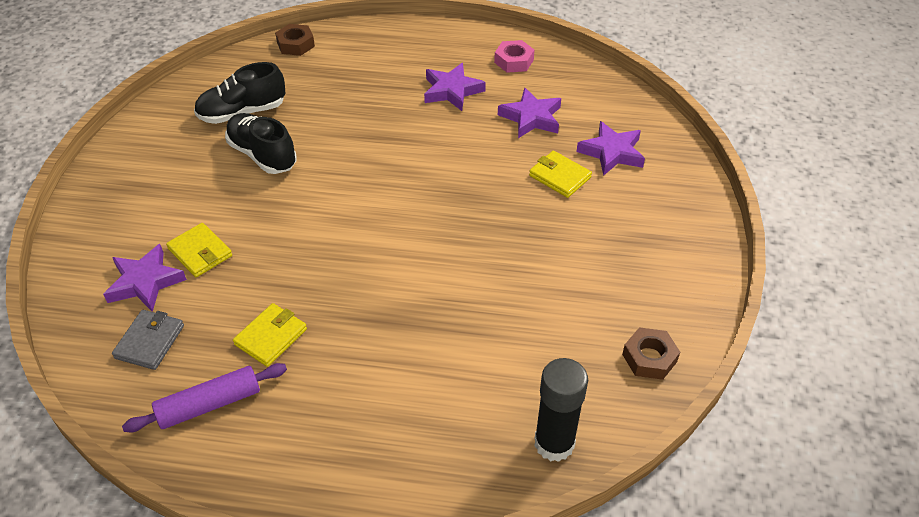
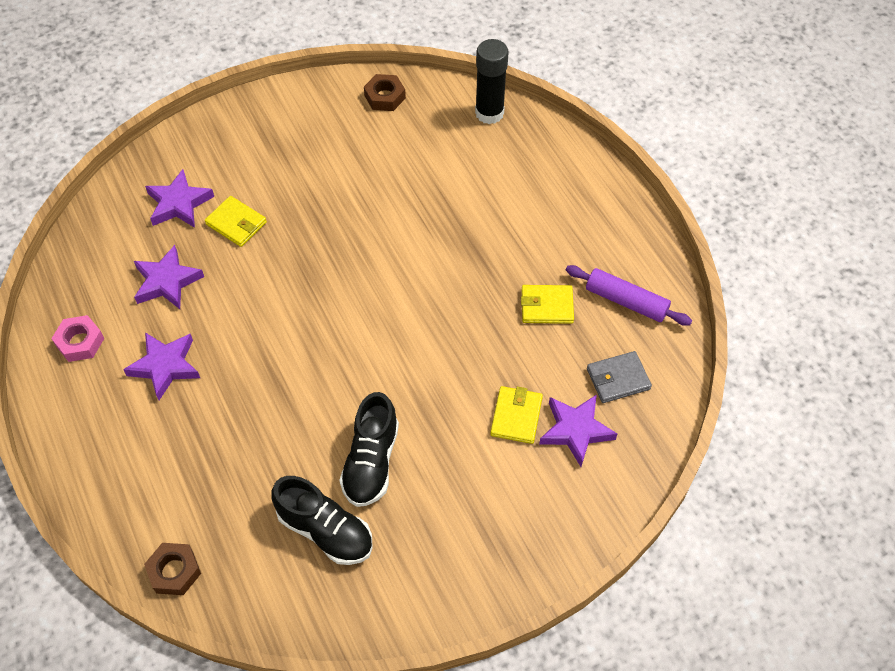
camera: 125 degrees left, 10 degrees up
yellow wallet [529,151,592,198] -> yellow wallet turned 60 degrees counterclockwise [205,196,267,247]

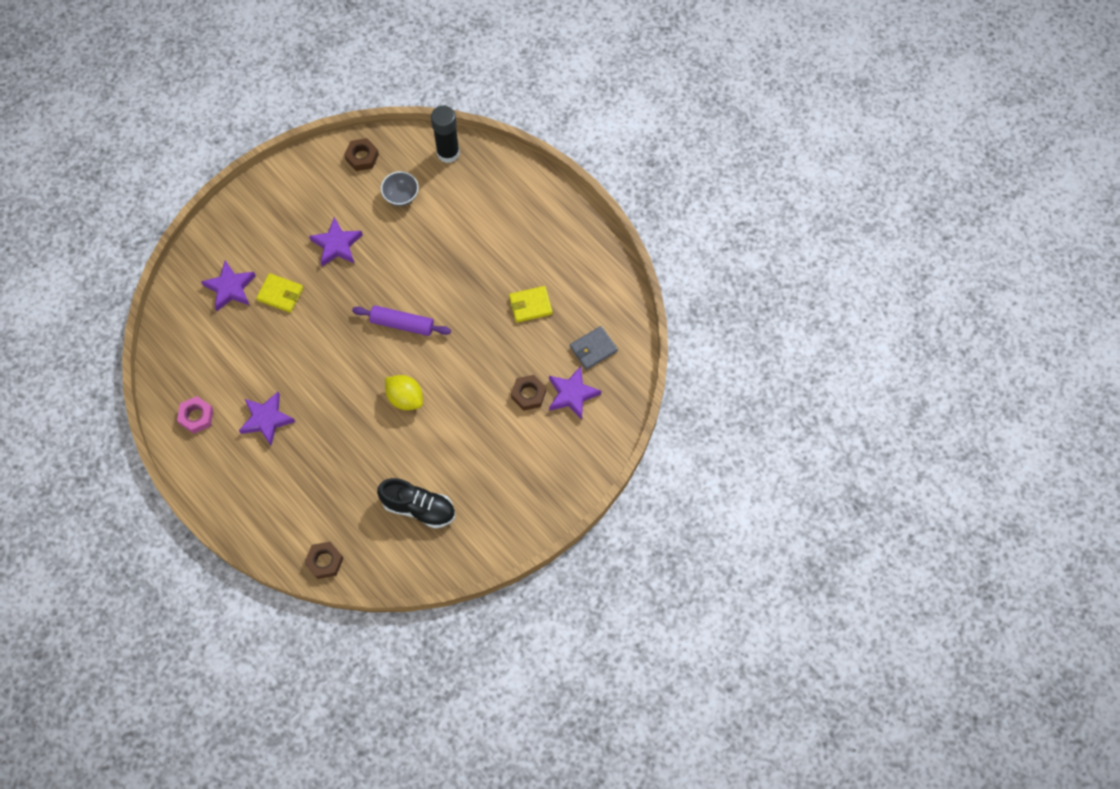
camera: 15 degrees left, 10 degrees up
purple star [134,245,204,309] -> purple star moved to [309,217,363,267]
black shoe [339,392,399,507] -> none
yellow wallet [490,386,543,444] -> brown nut [511,375,546,411]
purple rolling pin [566,265,692,326] -> purple rolling pin moved to [352,305,451,336]
none -> grey bowl [381,171,419,206]
none -> yellow lemon [385,375,423,410]

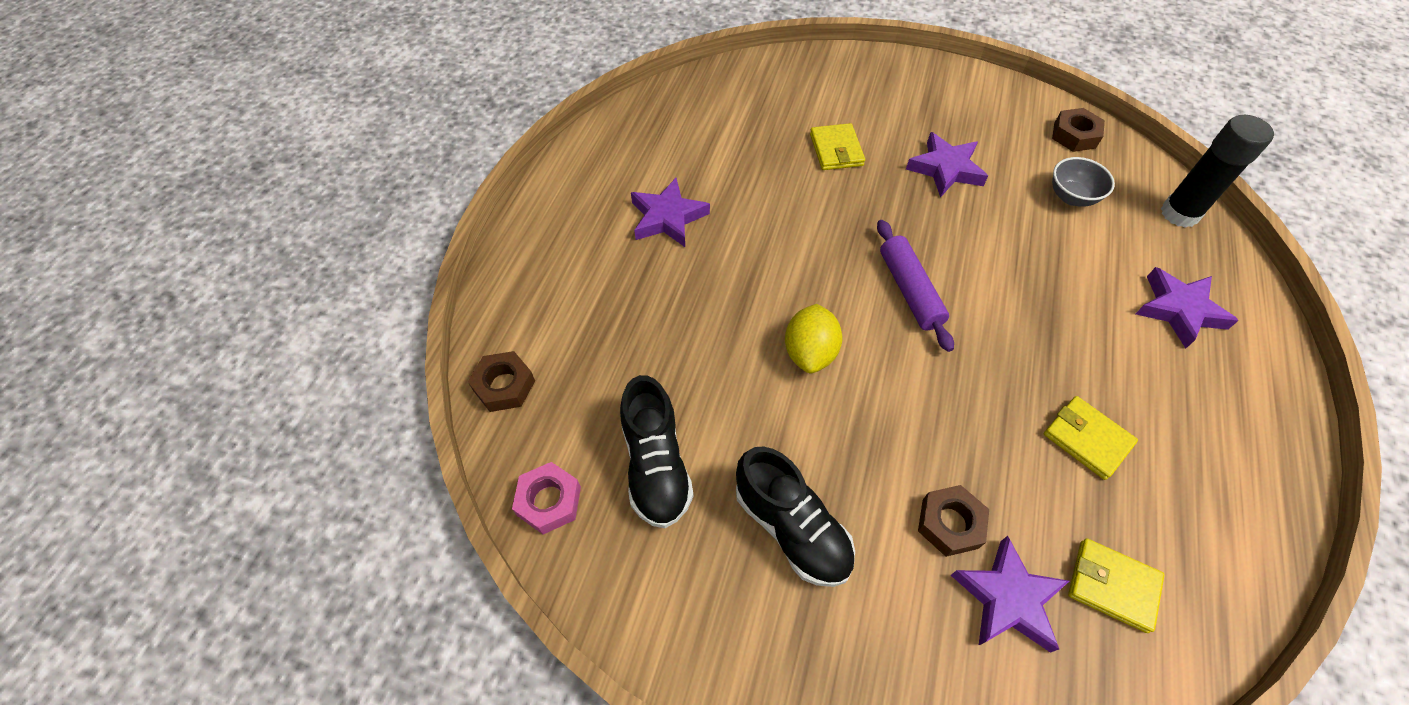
camera: 60 degrees right, 10 degrees down
pink nut [177,396,214,434] -> pink nut moved to [512,462,581,534]
purple star [201,260,256,311] -> purple star moved to [1136,267,1239,348]
grey wallet [570,326,618,370] -> yellow wallet [1068,538,1164,633]
none -> black shoe [736,447,855,587]

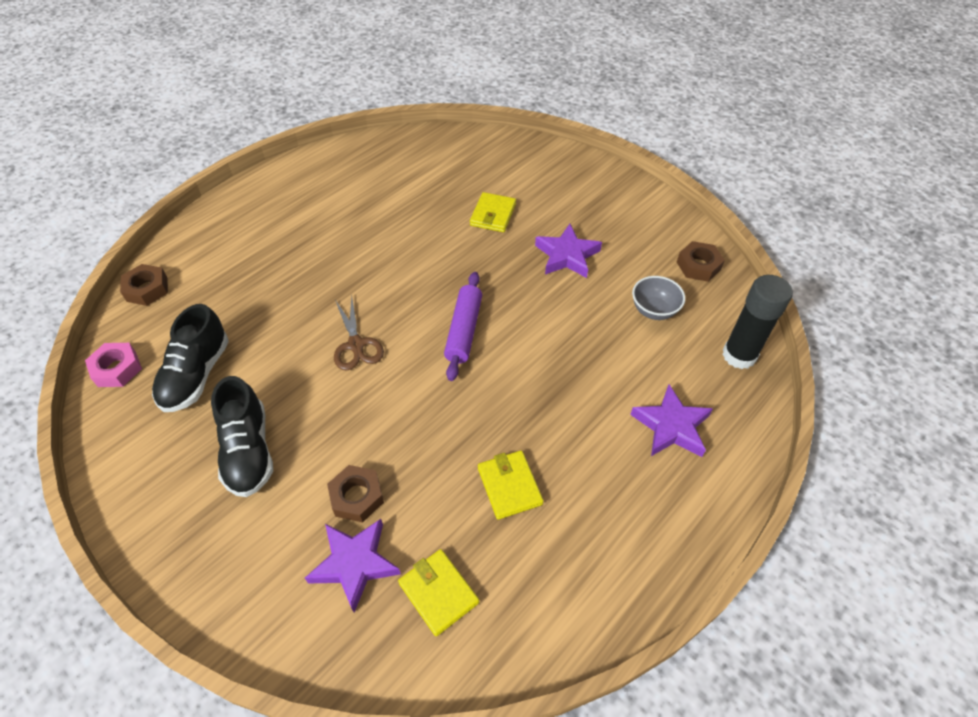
camera: 25 degrees right, 5 degrees down
purple star [631,178,710,247] -> none
yellow lemon [785,304,842,373] -> brown scissors [334,296,384,371]

